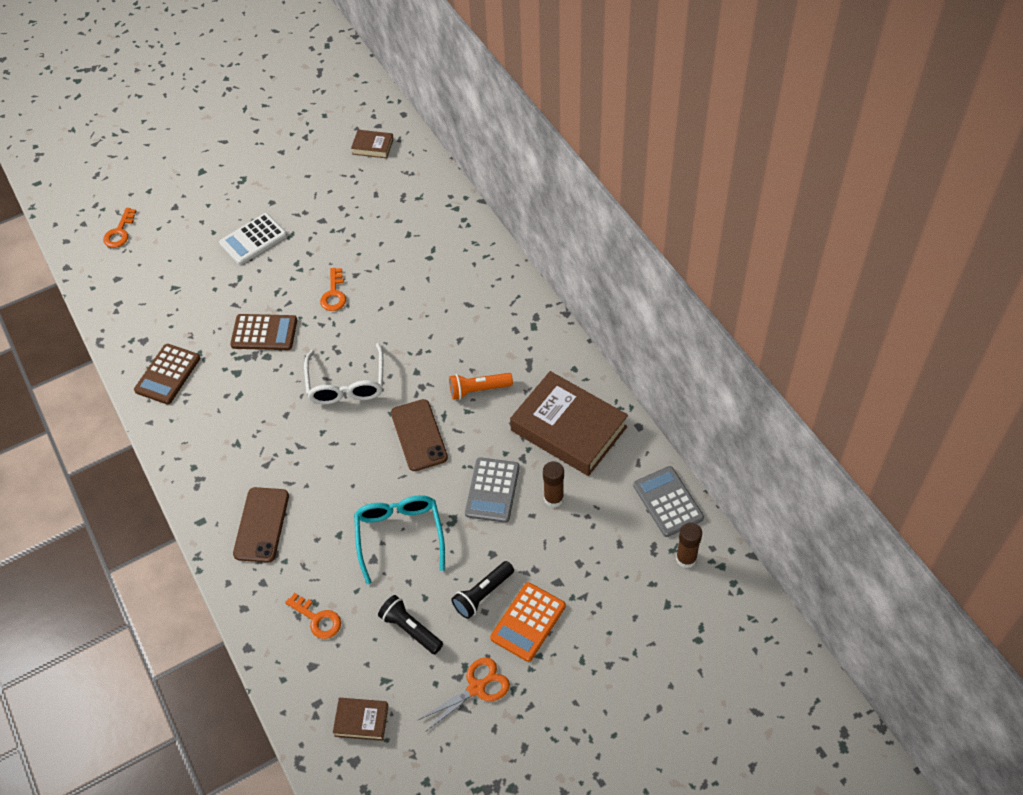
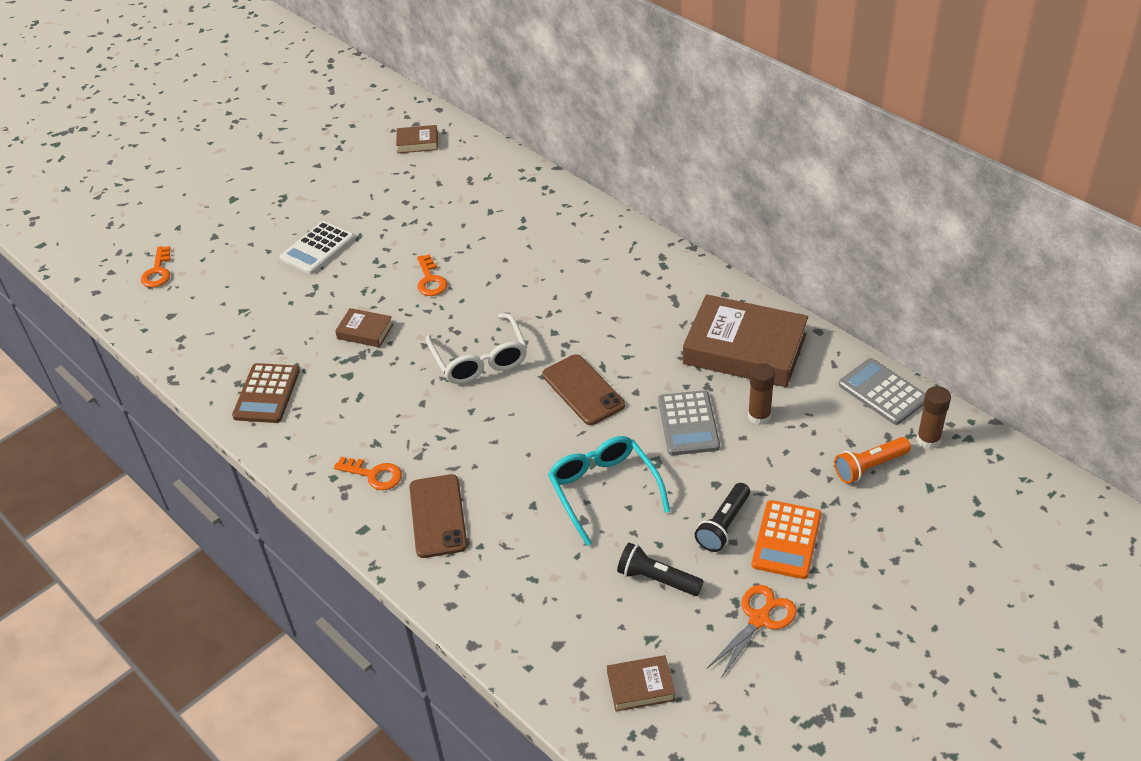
camera: 15 degrees left, 10 degrees down
brown calculator [230,314,297,350] -> brown book [335,308,393,347]
orange key [285,593,341,639] -> orange key moved to [334,457,402,490]
orange flashlight [449,373,513,400] -> orange flashlight moved to [834,437,911,484]

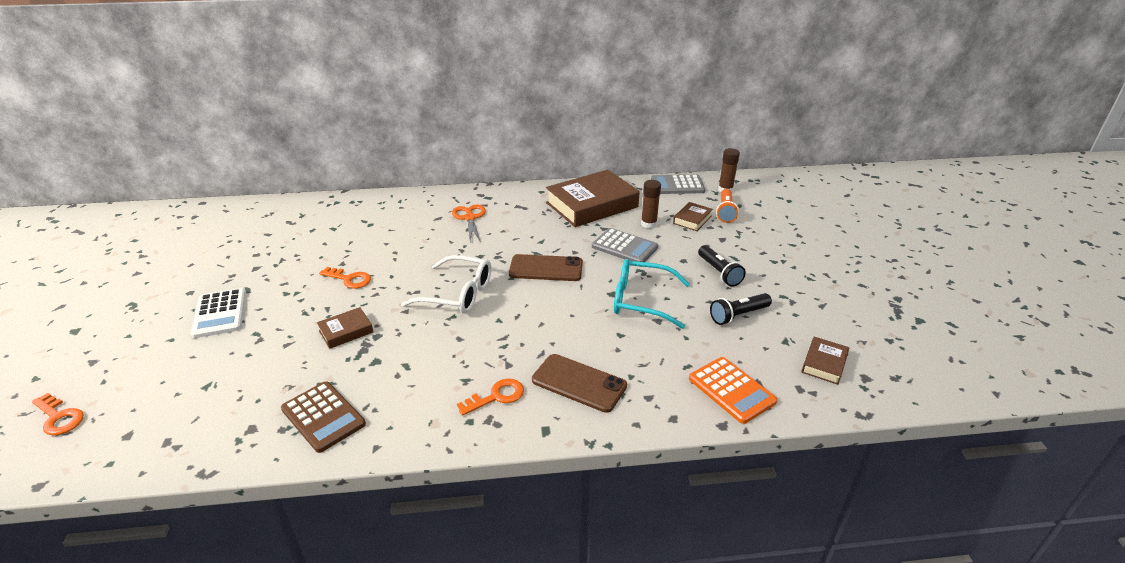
camera: 55 degrees left, 10 degrees down
brown book [396,125,438,153] -> brown book moved to [673,202,713,231]
orange scissors [707,585,797,678] -> orange scissors moved to [452,205,486,242]
orange calculator [752,500,821,579] -> orange calculator moved to [689,357,778,424]

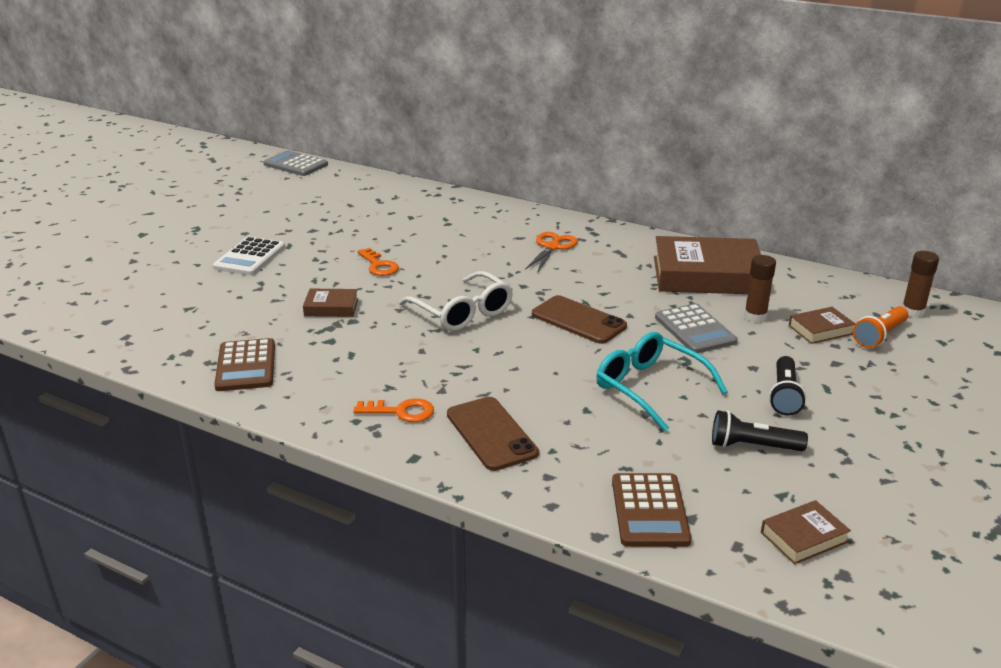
camera: 35 degrees right, 5 degrees down
orange key [32,393,84,436] -> none
grey calculator [651,175,706,194] -> grey calculator moved to [263,150,328,176]
orange calculator [689,357,778,424] -> brown calculator [612,473,691,547]

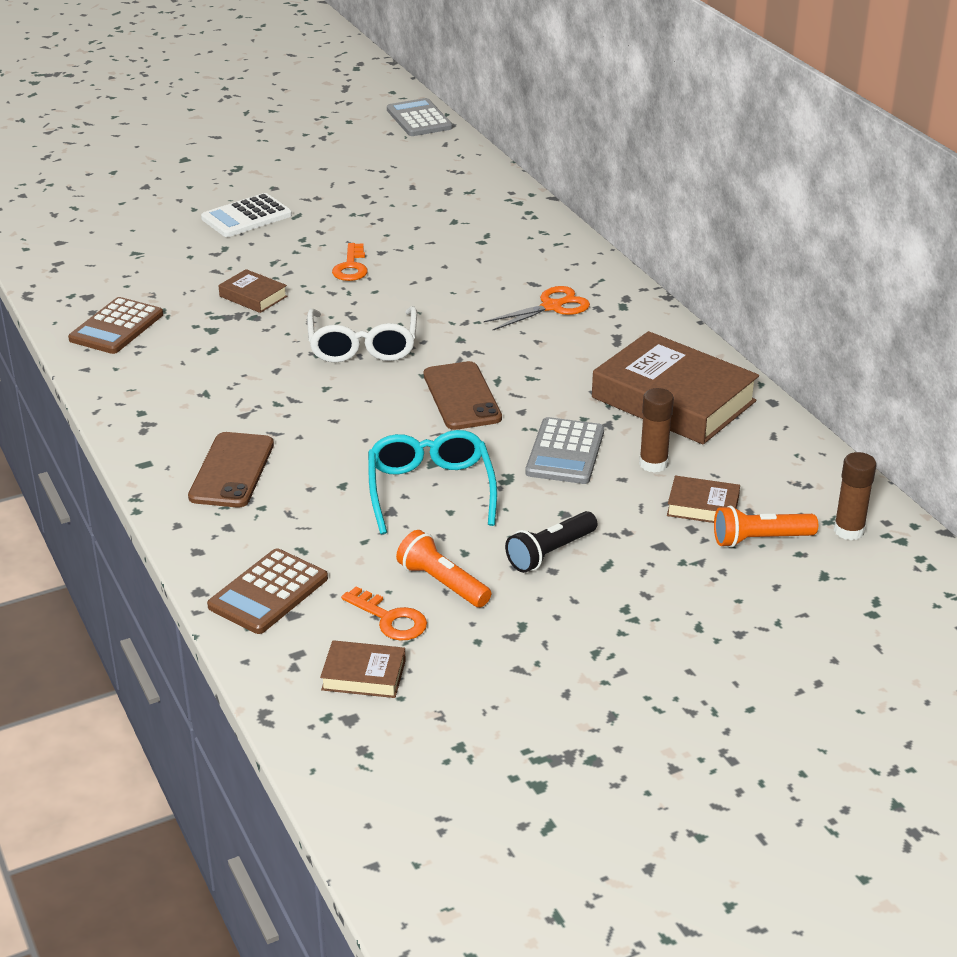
camera: 35 degrees right, 5 degrees up
orange key [353,398,434,422] -> orange key moved to [341,586,427,641]
black flashlight [712,411,808,451] -> orange flashlight [396,530,491,608]

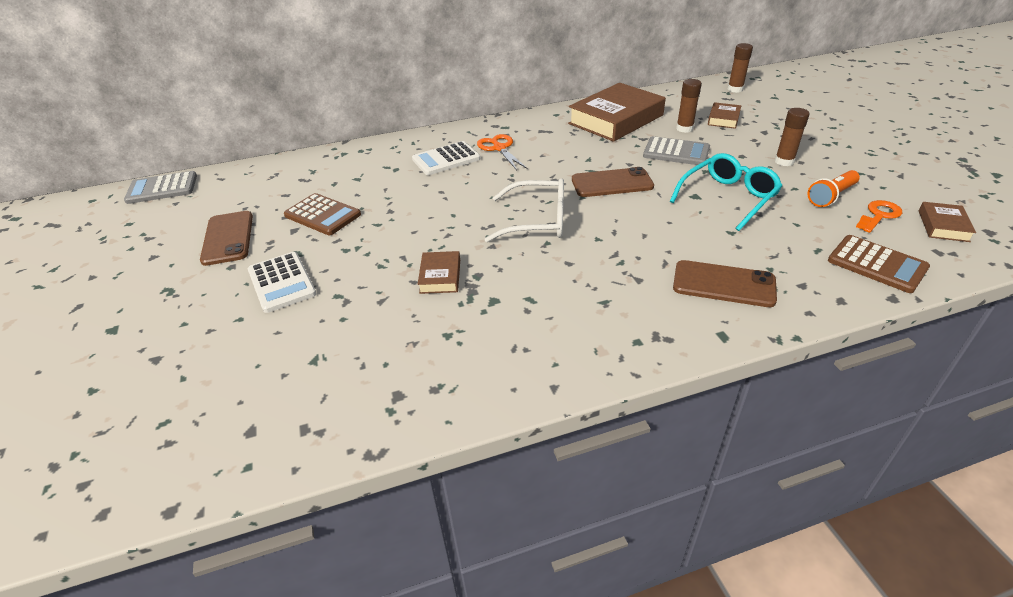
camera: 80 degrees left, 5 degrees up
brown calculator [68,297,163,354] -> brown calculator moved to [284,193,361,235]
brown book [218,269,287,313] -> brown book turned 45 degrees counterclockwise [418,251,460,294]
orange key [332,243,368,281] -> none
turquoise glasses [368,430,497,534] -> turquoise glasses turned 135 degrees clockwise [670,153,782,231]
black flashlight [505,511,598,573] -> brown glue stick [774,108,809,166]
orange flashlight [714,506,818,548] -> none
none -> brown phone [200,211,253,266]
none -> white calculator [412,141,480,175]

